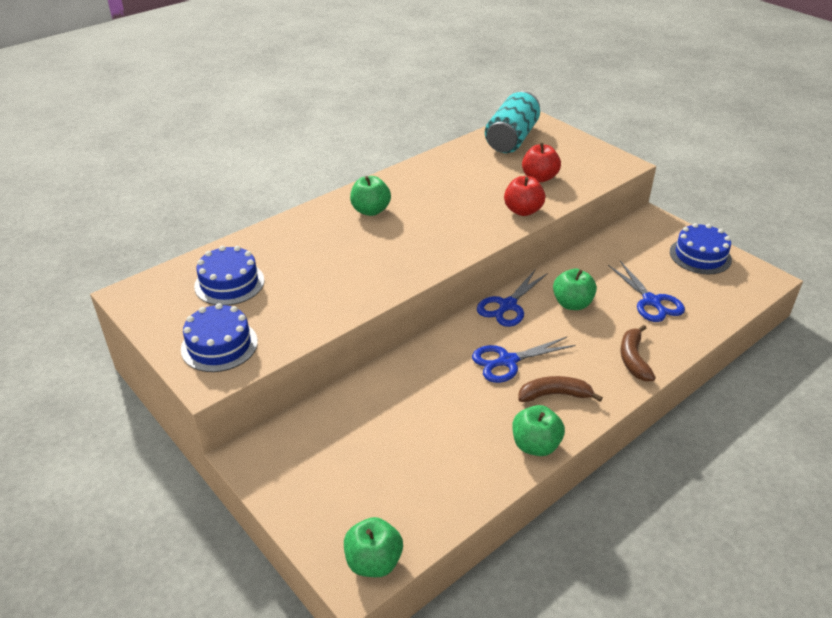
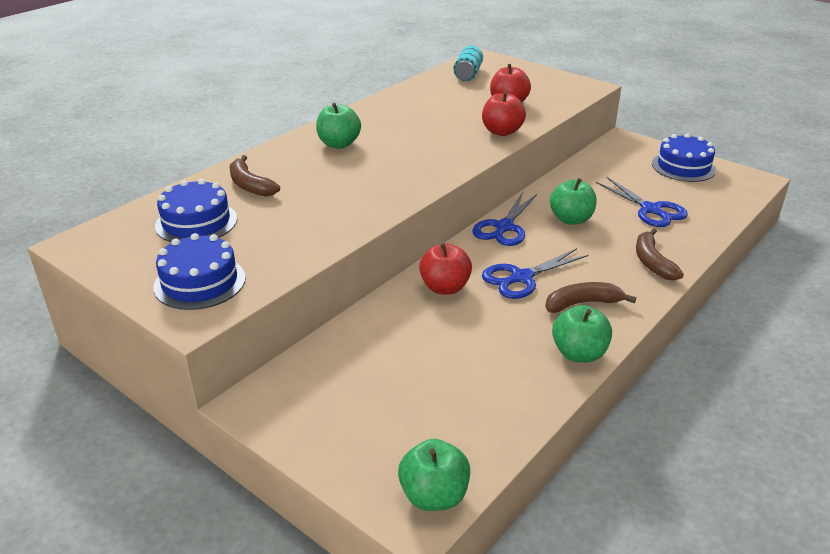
camera: 10 degrees left, 5 degrees down
turquoise can [485,91,540,153] -> turquoise can [453,46,483,81], size x0.59
none -> brown banana [230,155,280,197]
none -> red apple [419,243,472,295]

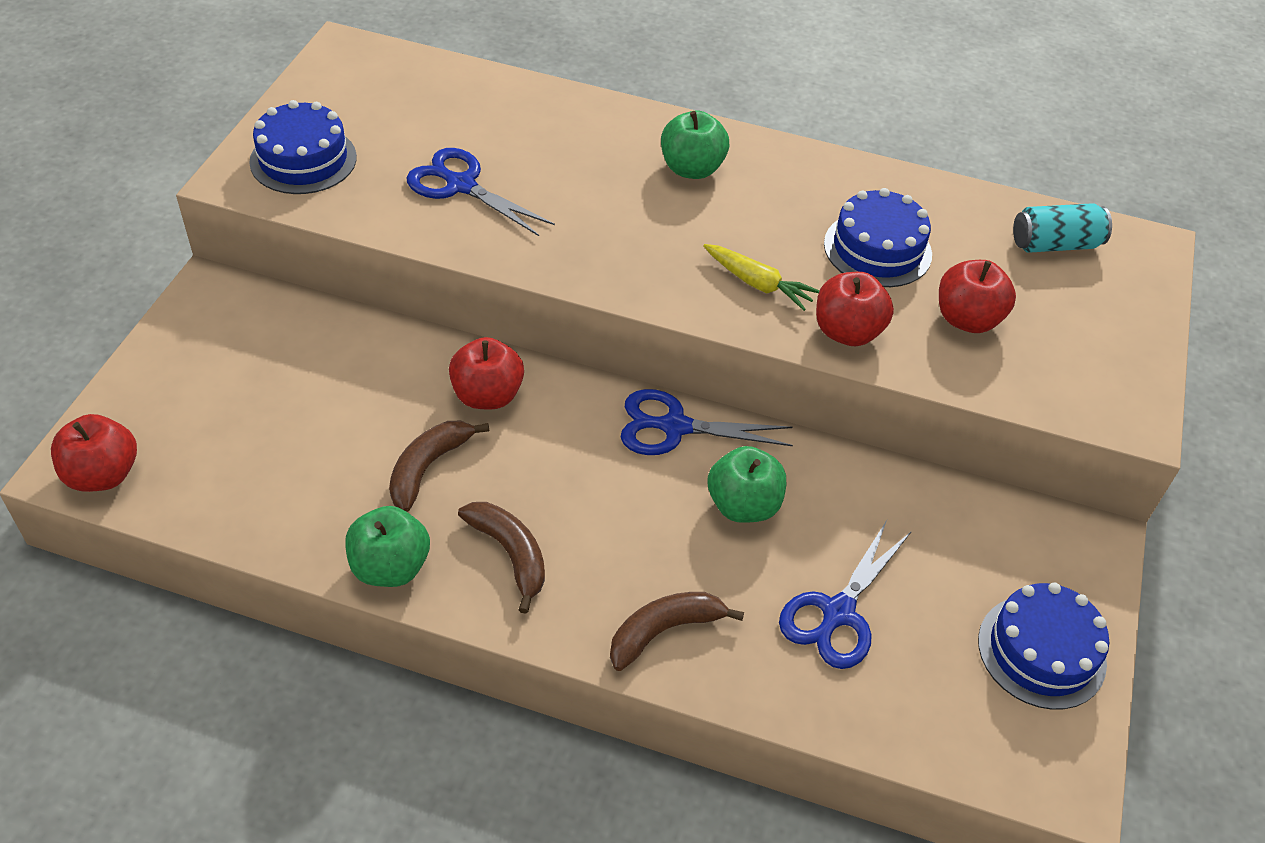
camera: 65 degrees right, 15 degrees up
blue cake [155,179,237,242] -> blue cake moved to [824,188,932,287]
brown banana [230,155,280,197] -> brown banana moved to [389,421,489,512]
green apple [398,439,470,511] -> red apple [51,414,137,492]
blue scissors [482,248,589,299] -> blue scissors moved to [406,148,555,236]
none -> yellow carrot [703,244,820,311]

